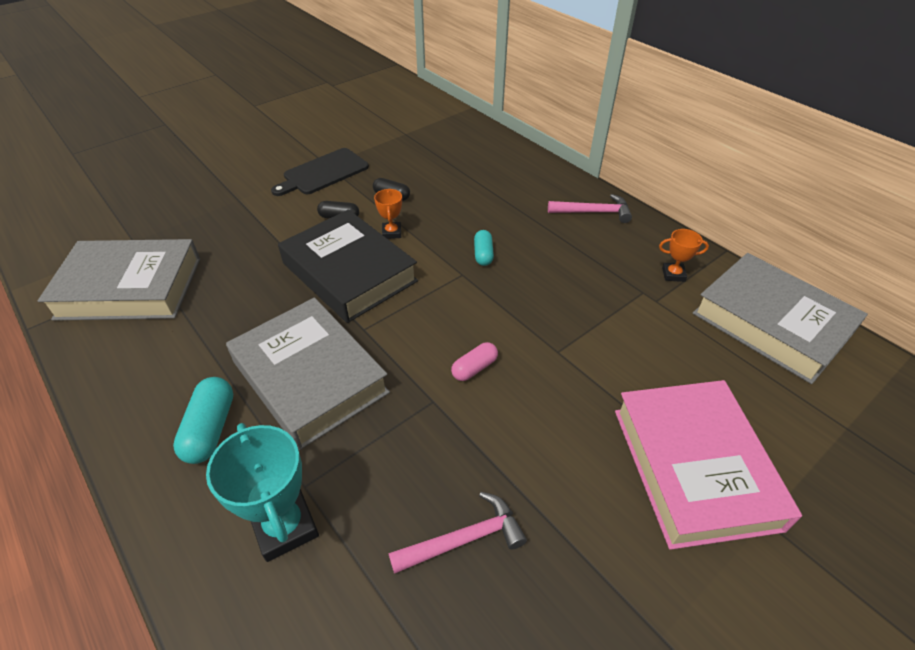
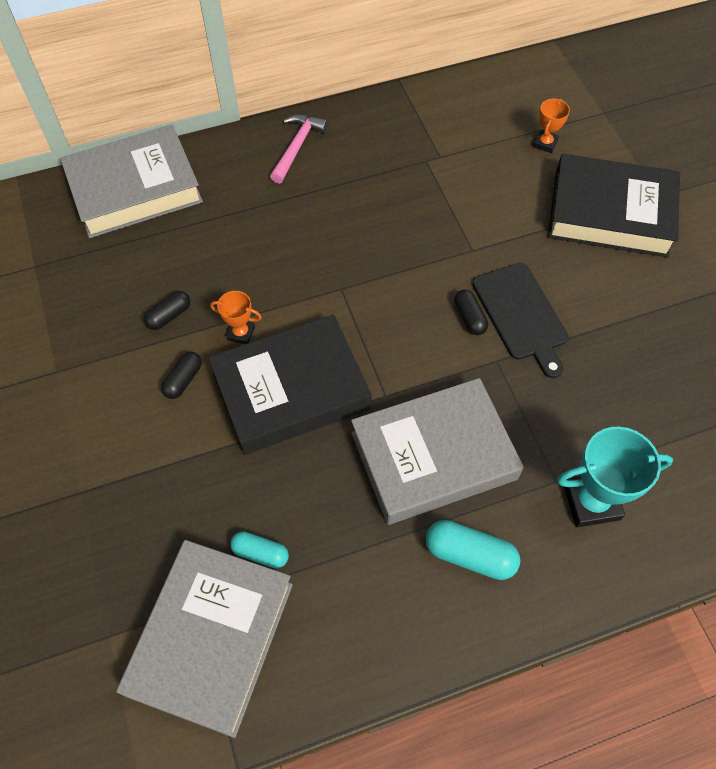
camera: 70 degrees left, 15 degrees up
black cutting board [271,148,369,196] -> black cutting board moved to [472,263,568,378]
pink hammer [388,492,527,574] -> none
pink capsule [451,342,498,381] -> black capsule [454,289,488,335]
turquoise capsule [474,230,494,266] -> turquoise capsule moved to [230,531,289,568]
pink book [615,380,802,550] -> black book [548,154,680,257]
orange trophy [659,229,709,282] -> orange trophy moved to [533,98,570,153]
grey book [693,253,868,384] -> grey book moved to [60,125,203,238]

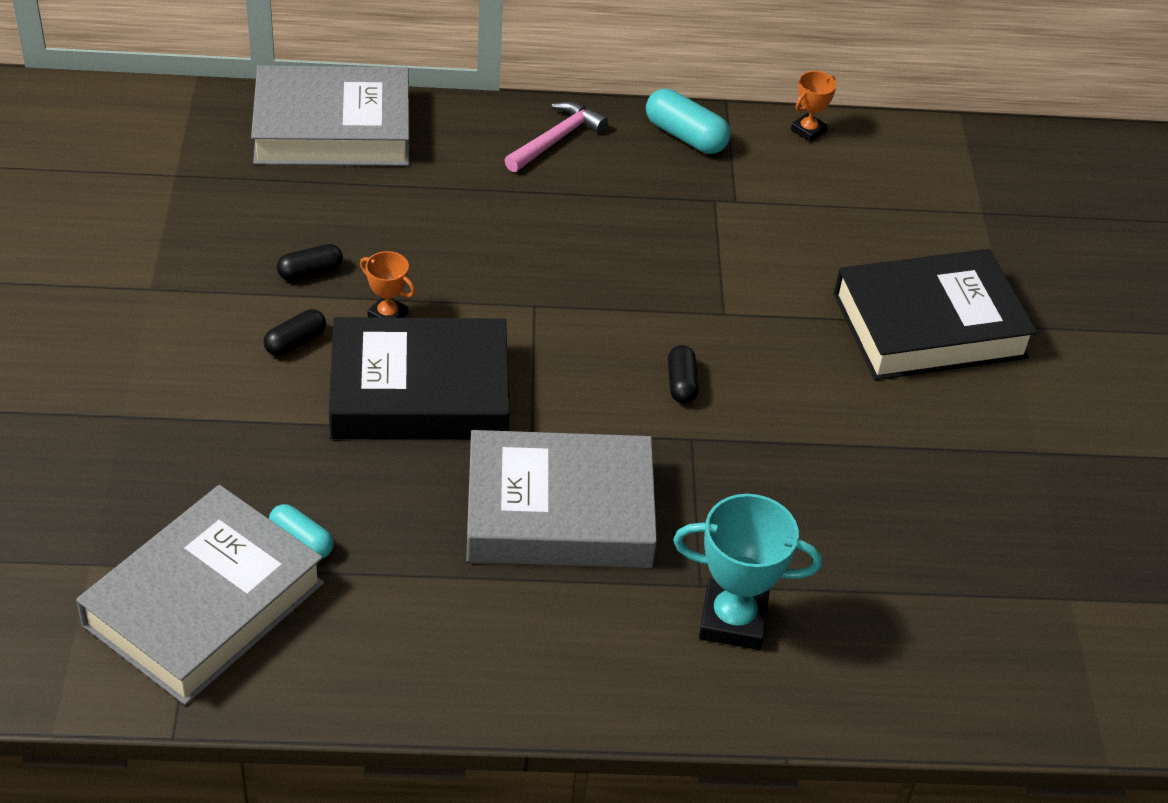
camera: 15 degrees right, 15 degrees down
turquoise capsule [426,520,520,580] -> turquoise capsule moved to [646,89,731,154]
black cutting board [472,263,568,378] -> none
orange trophy [533,98,570,153] -> orange trophy moved to [791,71,837,142]
black book [548,154,680,257] -> black book turned 45 degrees counterclockwise [833,249,1037,380]

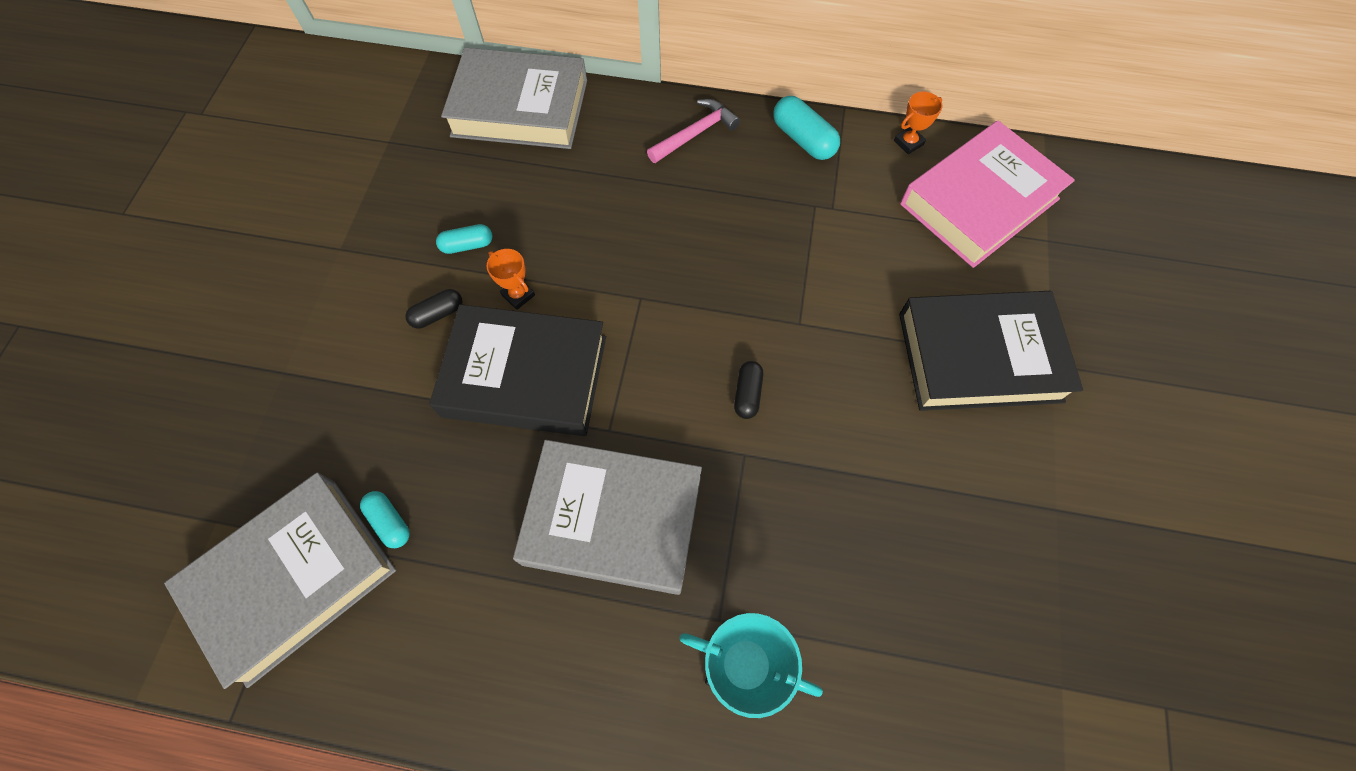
camera: 15 degrees right, 20 degrees up
black capsule [277,244,343,281] -> turquoise capsule [436,224,493,254]
none -> pink book [900,120,1075,268]

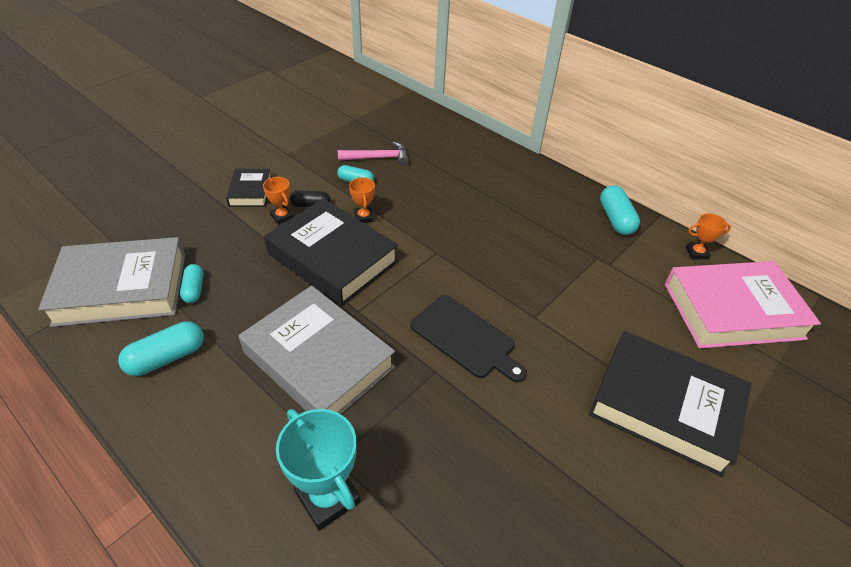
camera: 30 degrees right, 20 degrees down
grey book [441,48,587,149] -> none
pink hammer [647,99,740,163] -> pink hammer moved to [338,142,409,166]
black capsule [734,361,763,419] -> black cutting board [410,295,527,382]
none -> turquoise capsule [118,321,204,376]
none -> black book [226,169,272,207]
none -> orange trophy [263,177,294,225]

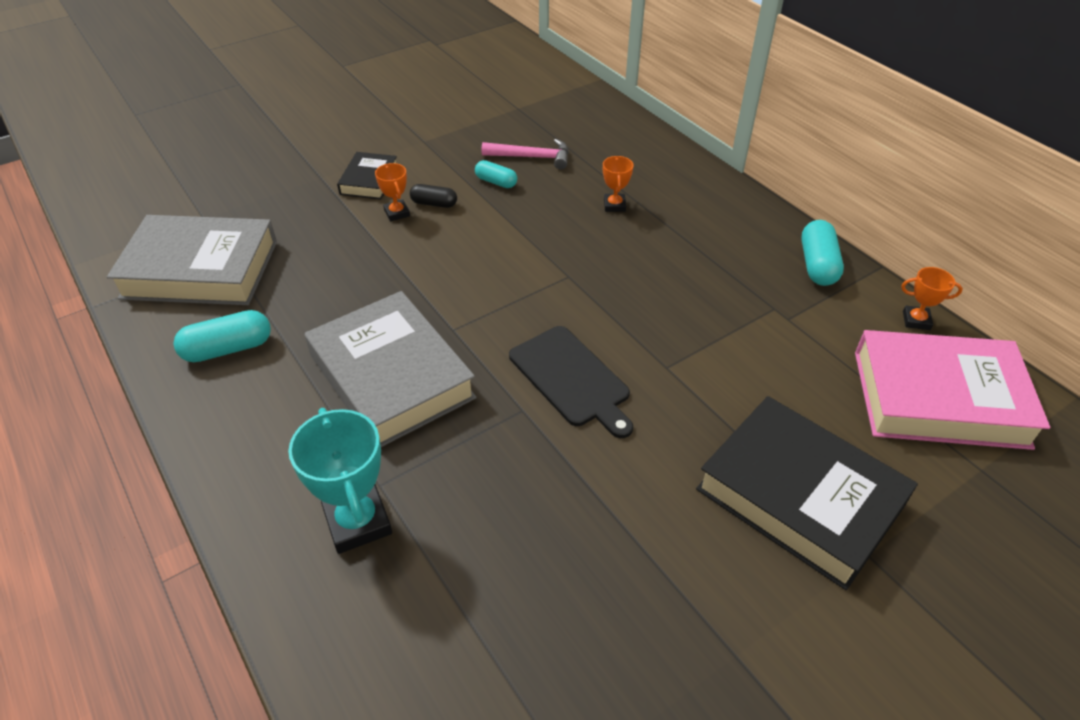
camera: 15 degrees right, 0 degrees up
turquoise capsule [180,264,204,303] -> none
black book [264,198,398,306] -> none
orange trophy [349,177,375,223] -> orange trophy moved to [603,156,634,212]

